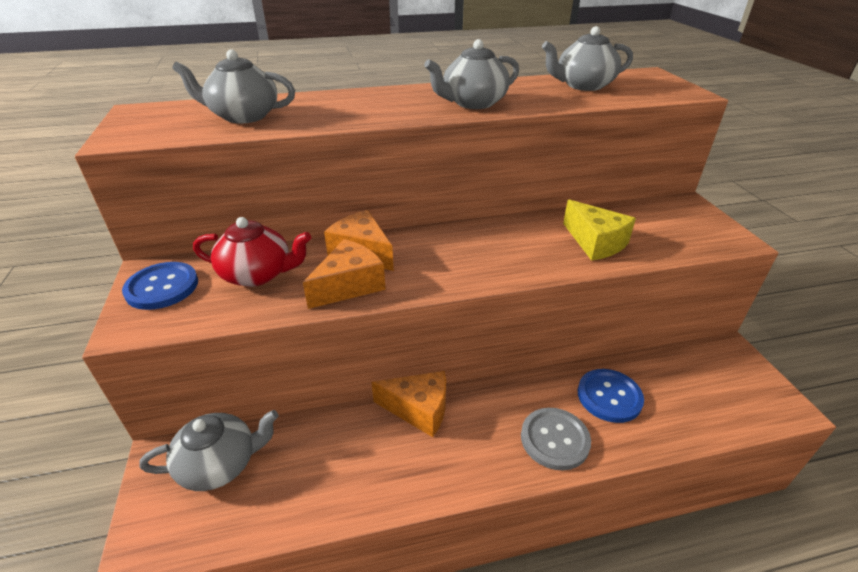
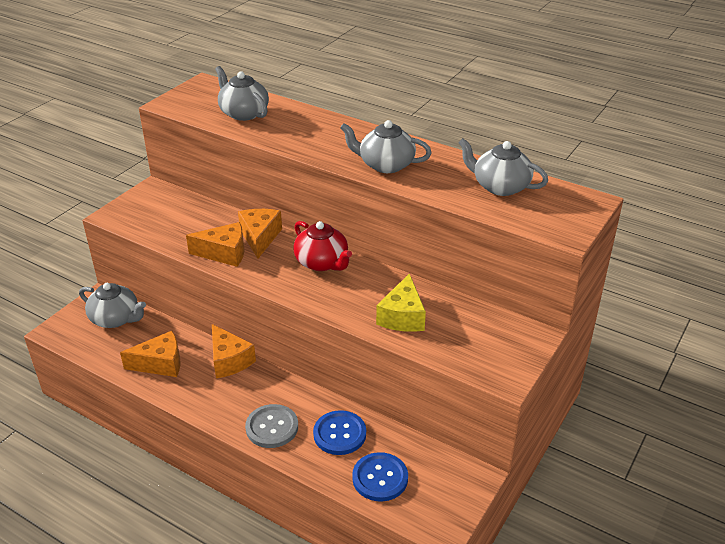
camera: 45 degrees right, 0 degrees up
blue button [122,262,198,310] -> blue button moved to [352,452,408,502]
red teapot [193,217,311,287] -> red teapot moved to [293,221,352,271]
none -> orange cheese [120,331,181,377]

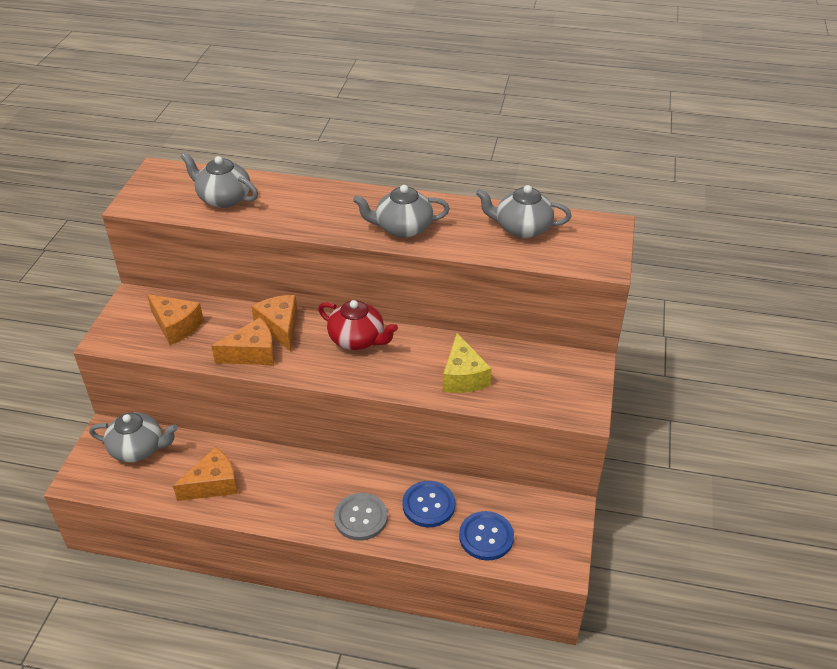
camera: 20 degrees left, 5 degrees up
orange cheese [212,324,256,378] -> orange cheese moved to [147,294,204,345]

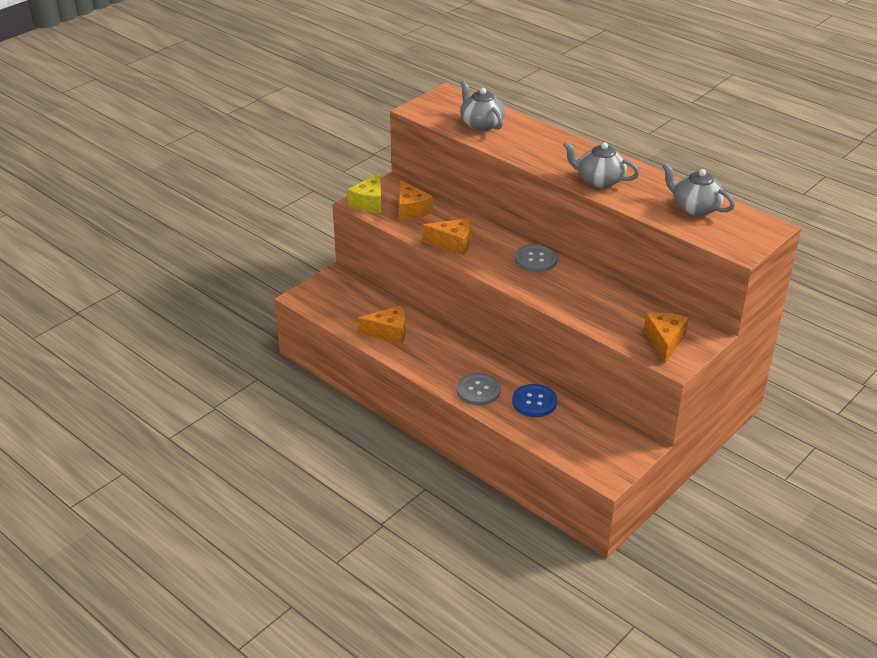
camera: 30 degrees right, 5 degrees down
grey teapot [89,412,178,462] -> none
orange cheese [251,295,298,352] -> orange cheese moved to [644,313,689,363]
red teapot [318,300,398,350] -> grey button [515,244,558,272]
yellow cheese [443,333,492,393] -> yellow cheese moved to [347,173,381,213]
blue button [459,511,514,561] -> none

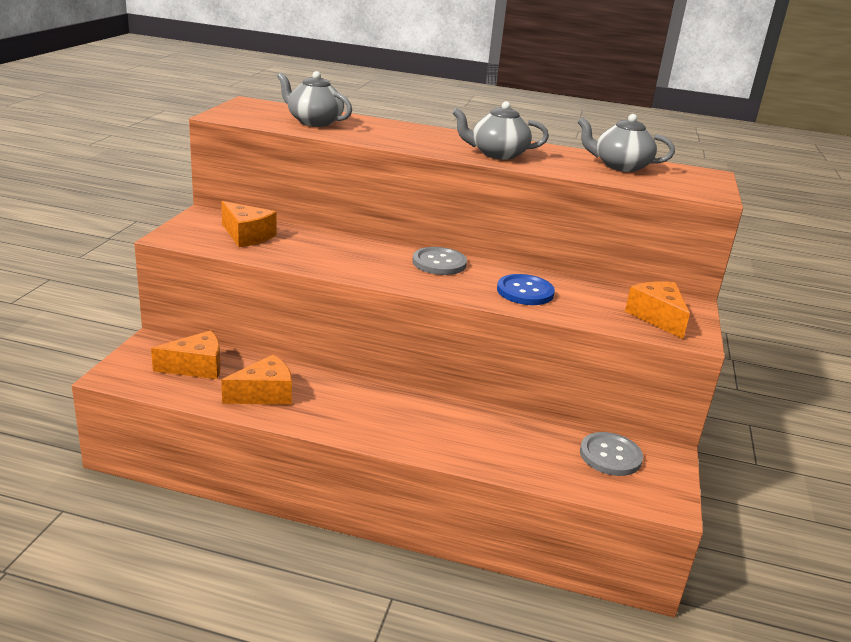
camera: 30 degrees left, 10 degrees down
yellow cheese [347,173,381,213] -> none
orange cheese [422,218,470,256] -> orange cheese moved to [151,330,220,379]
grey button [457,373,501,406] -> grey button moved to [580,432,643,476]
blue button [512,384,557,417] -> blue button moved to [497,274,555,305]

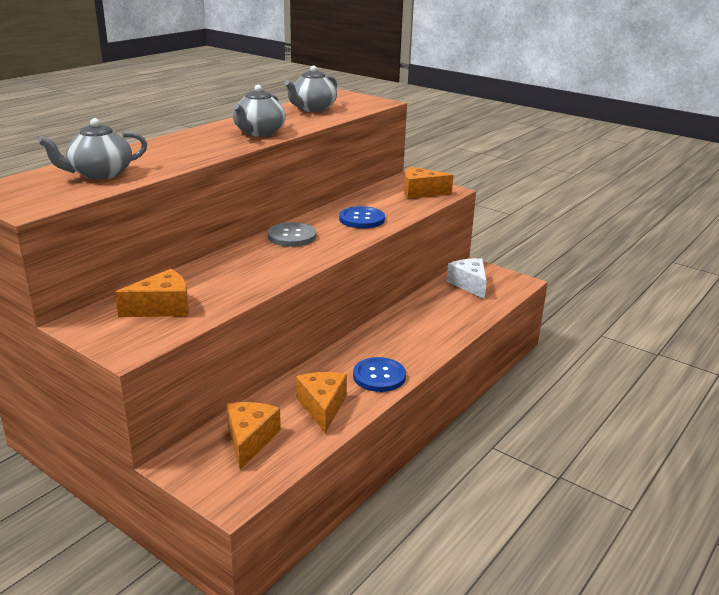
camera: 65 degrees left, 0 degrees up
grey button [580,432,643,476] -> white cheese [446,258,487,299]
none -> blue button [353,357,406,392]

